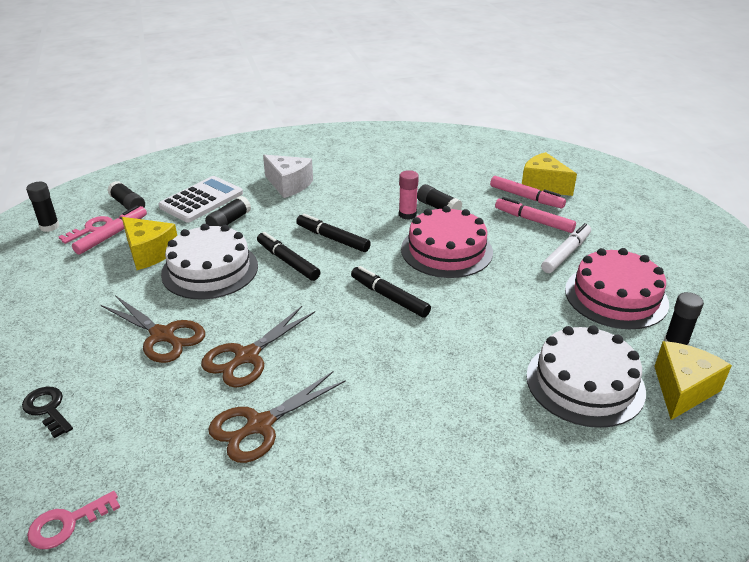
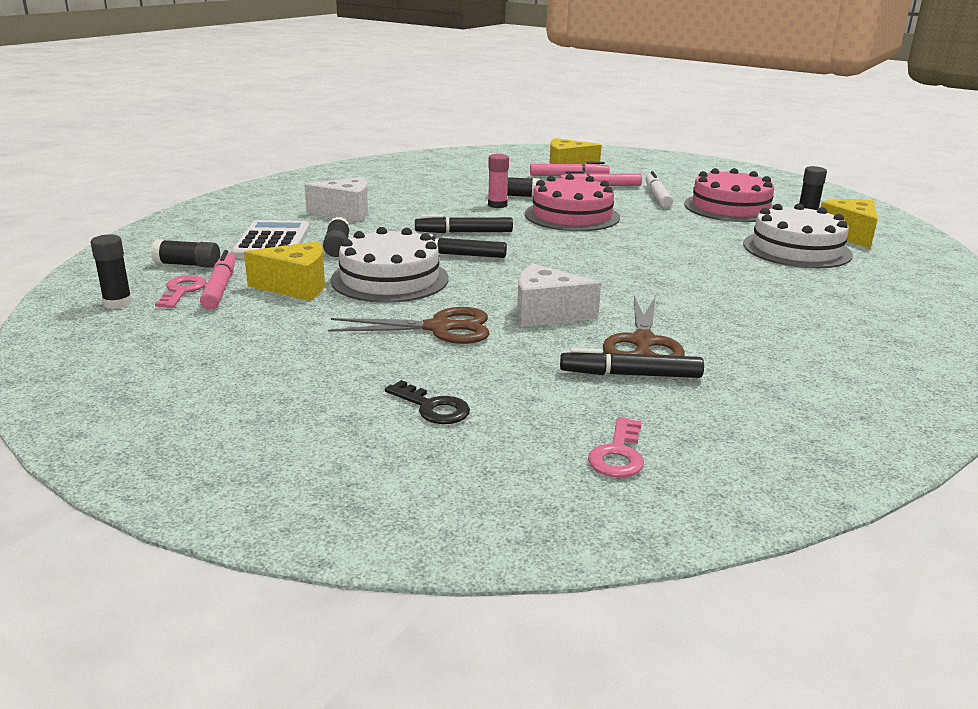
camera: 40 degrees left, 10 degrees down
black key [22,387,73,438] -> black key turned 150 degrees counterclockwise [385,380,470,424]
brown scissors [201,306,315,388] -> white cheese [517,263,601,327]
black marker [351,266,431,318] -> black marker moved to [560,348,704,378]

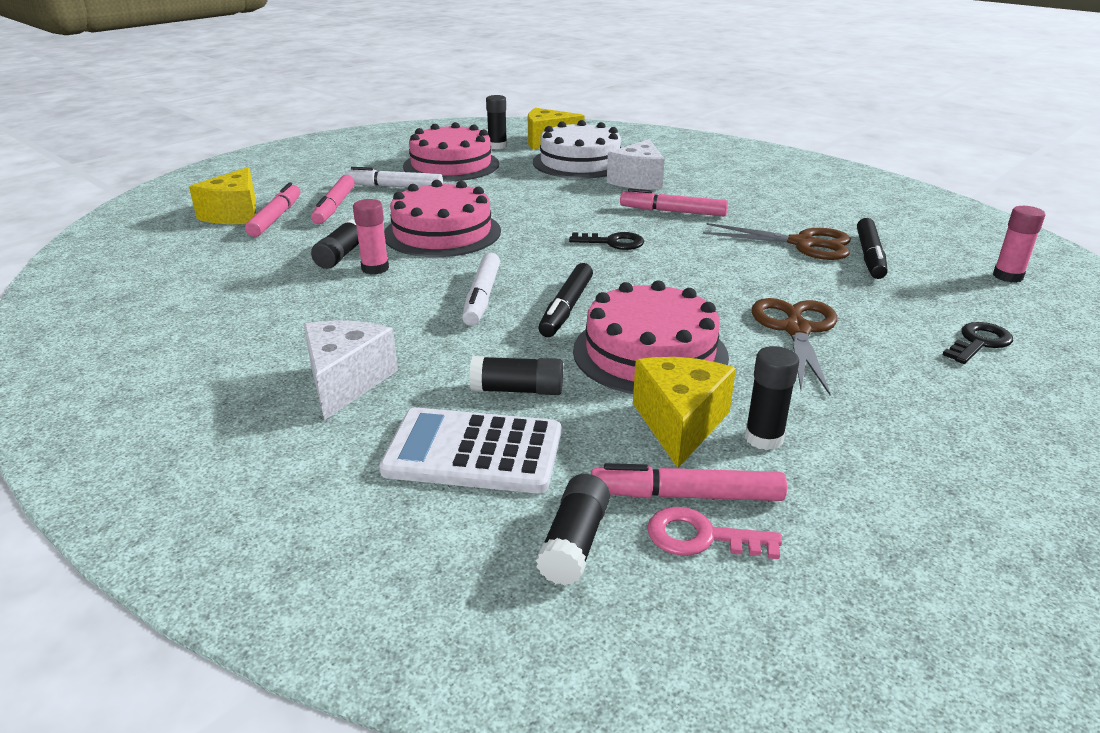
camera: 80 degrees left, 5 degrees up
black glue stick [91,234,132,309] -> black glue stick moved to [745,346,799,450]
white cake [330,227,449,303] -> pink cake [573,280,729,394]
black marker [415,215,513,233] -> white marker [462,252,500,326]
white cheese [517,263,601,327] -> white cheese moved to [607,139,665,190]
pink key [588,417,644,478] -> pink glue stick [993,206,1045,283]
none -> black key [569,232,644,250]
none -> pink marker [620,188,728,216]

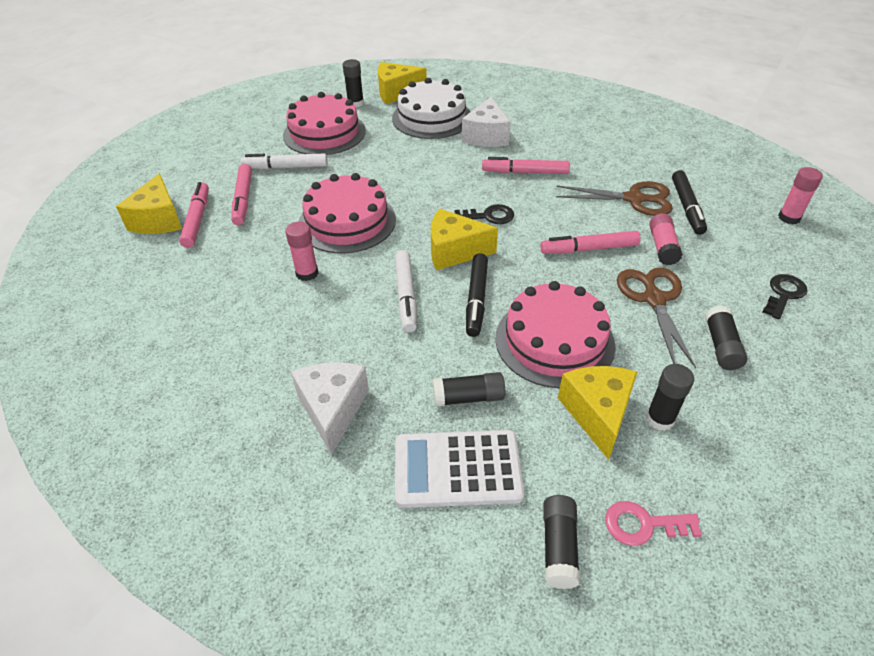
camera: 10 degrees left, 15 degrees up
black glue stick [311,219,359,269] -> black glue stick moved to [705,305,748,370]
pink marker [591,463,787,501] -> pink marker moved to [540,231,640,254]
none -> yellow cheese [431,209,498,270]
none -> pink glue stick [649,213,683,265]

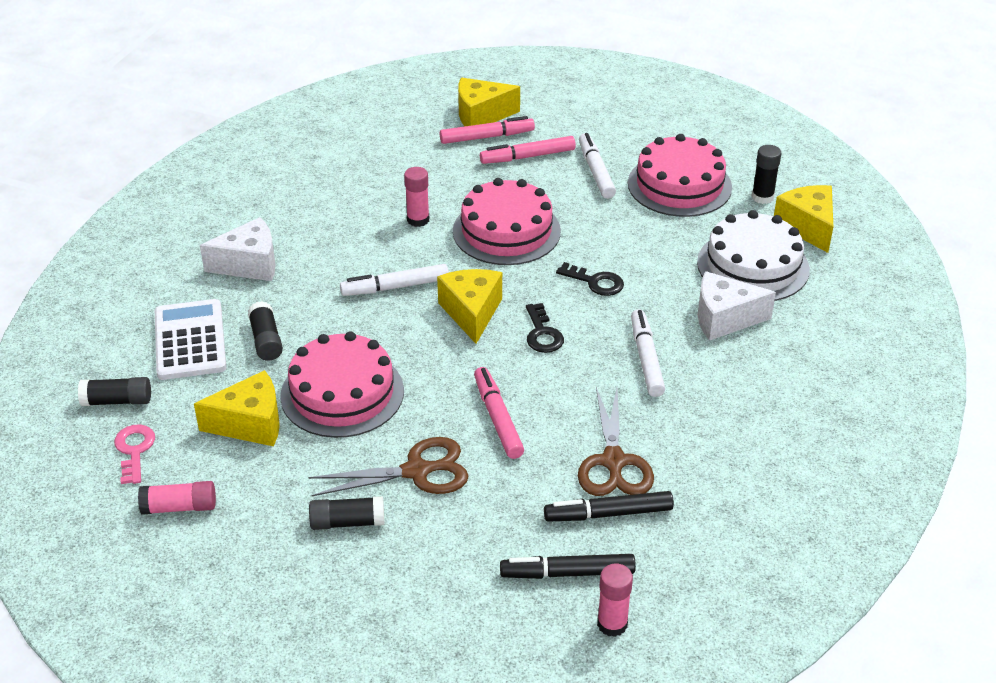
camera: 80 degrees right, 5 degrees down
black marker [466,253,488,337] -> black marker moved to [500,554,636,579]
pink marker [482,157,570,174] -> white marker [631,309,665,397]
black glue stick [646,364,694,431] -> none
pink glue stick [649,213,683,265] -> pink glue stick moved to [138,481,216,515]
black key [762,274,808,319] -> black key moved to [556,262,624,296]

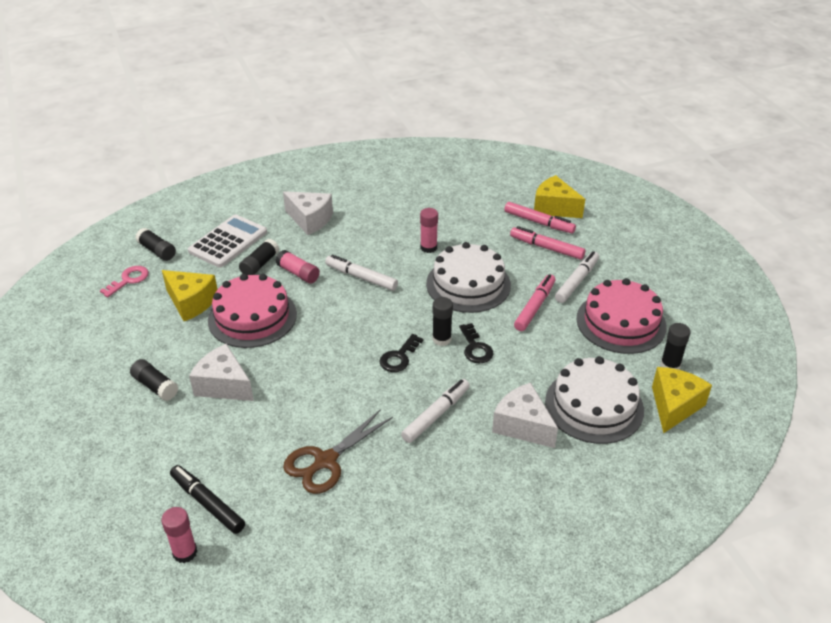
camera: 45 degrees right, 0 degrees up
pink glue stick [138,481,216,515] -> pink glue stick moved to [276,250,320,284]
brown scissors [308,437,468,496] -> white cheese [189,344,254,401]
yellow cheese [437,269,502,344] -> none
pink cake [453,178,561,265] -> white cake [426,242,511,313]
pink marker [474,367,524,459] -> pink marker moved to [514,274,555,331]
black marker [544,491,674,522] -> none
none -> black glue stick [432,297,453,346]

